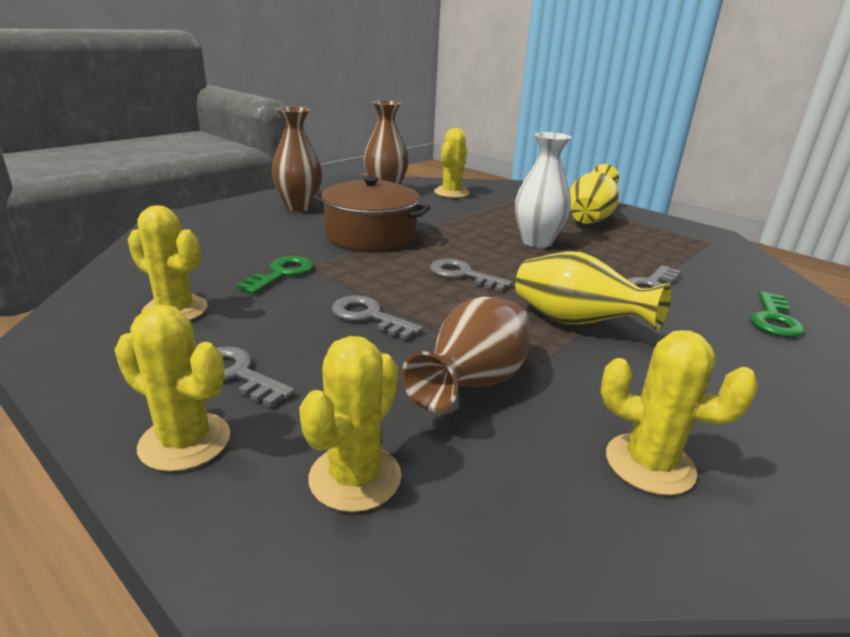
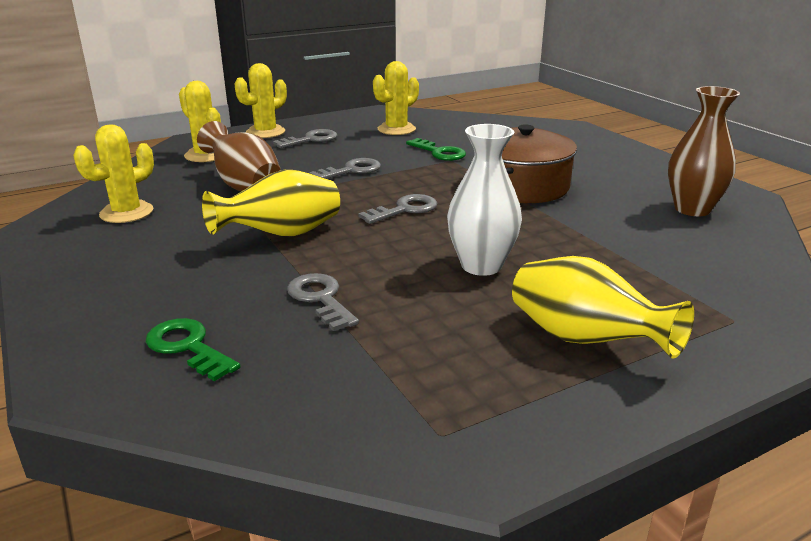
camera: 110 degrees right, 0 degrees up
brown vase [272,107,322,212] -> none
yellow cactus [434,128,470,198] -> none

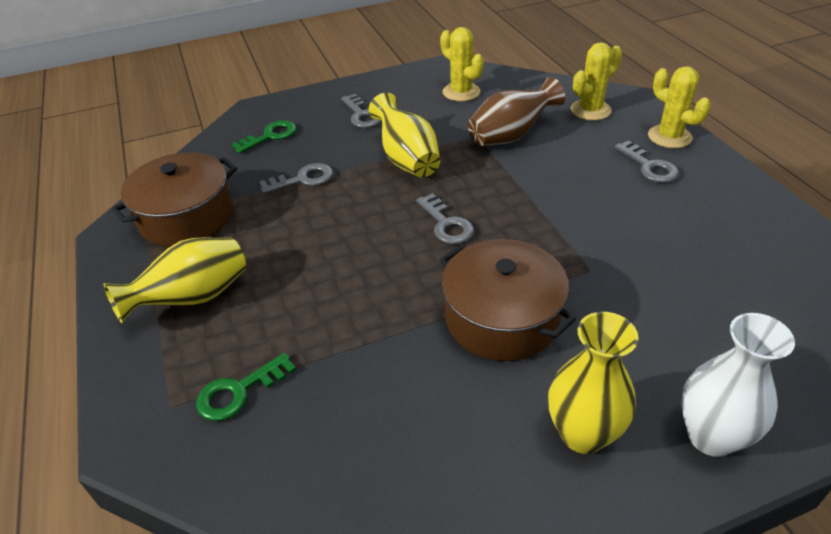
camera: 100 degrees right, 15 degrees up
grey key [309,158,381,179] -> grey key moved to [341,94,382,128]
yellow cactus [373,61,419,135] -> none
green key [406,138,466,161] -> green key moved to [196,353,296,421]
white vase [447,124,522,276] -> white vase moved to [681,313,795,457]
brown vase [668,86,740,216] -> none
none -> brown pot [111,152,237,246]
none -> yellow vase [548,312,639,454]

